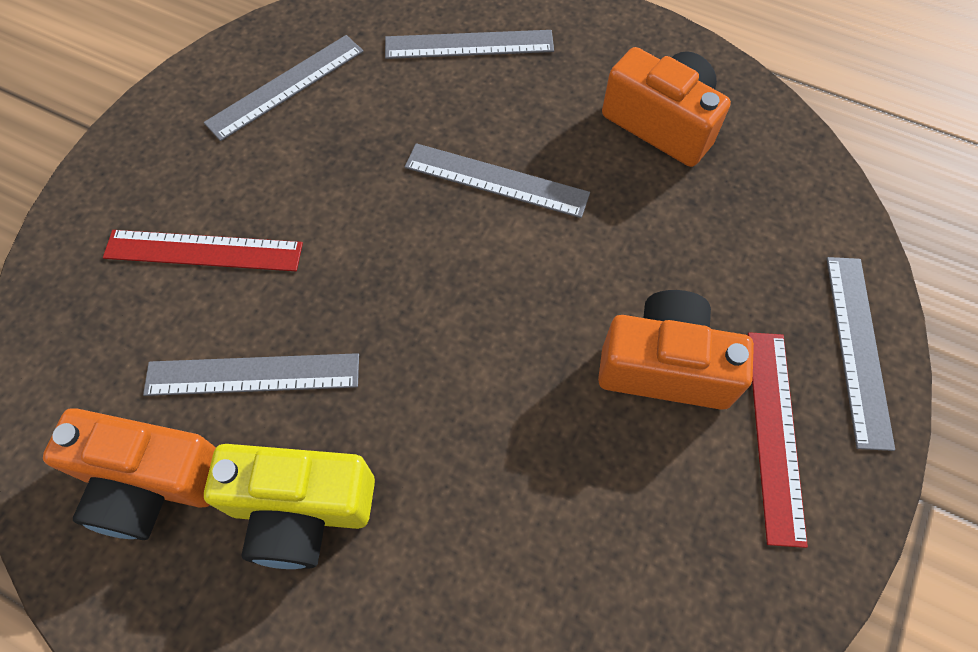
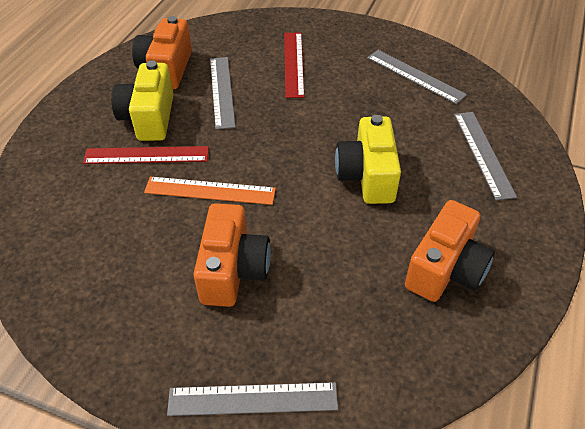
camera: 85 degrees right, 15 degrees down
grey ruler [405,143,590,218] -> yellow camera [335,115,401,204]
red ruler [748,332,808,548] -> red ruler moved to [83,146,209,164]
none -> orange ruler [144,177,276,205]

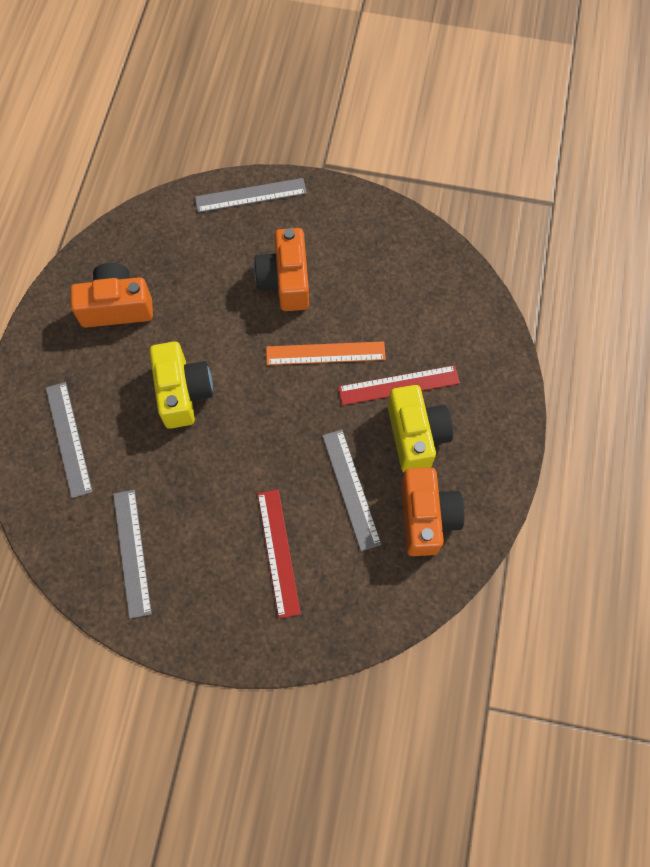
camera: 170 degrees right, 20 degrees up
grey ruler [367,50,467,104] -> grey ruler turned 45 degrees clockwise [113,490,152,619]
orange camera [405,200,495,302] -> orange camera turned 60 degrees clockwise [70,263,153,328]

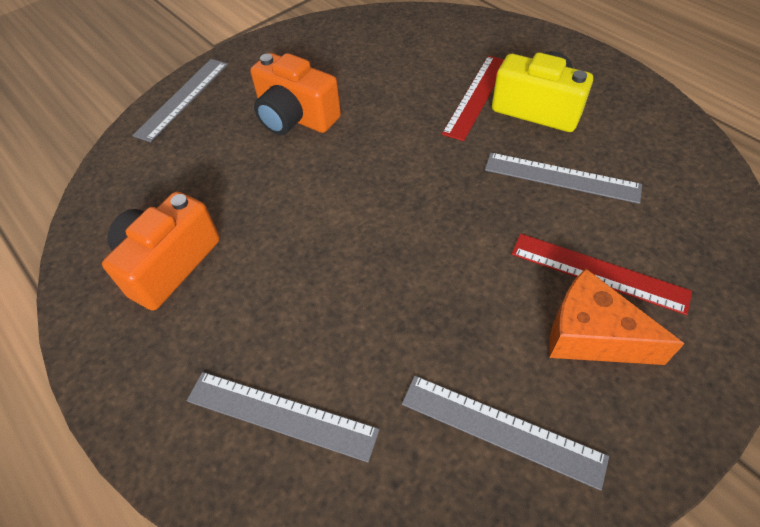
camera: 50 degrees left, 15 degrees down
yellow camera [149,342,213,429] -> none
orange ruler [266,341,386,365] -> none
orange camera [401,467,465,556] -> none
none -> orange cheese [549,268,684,365]

